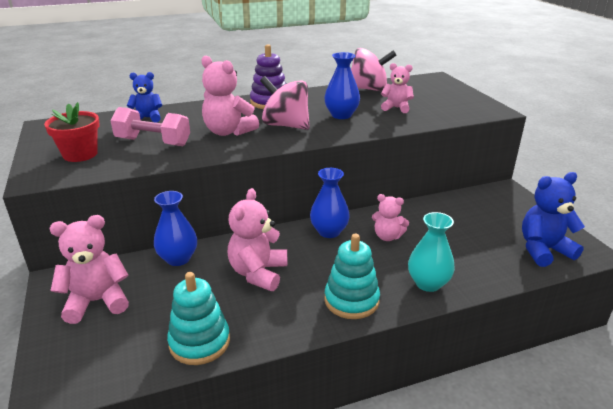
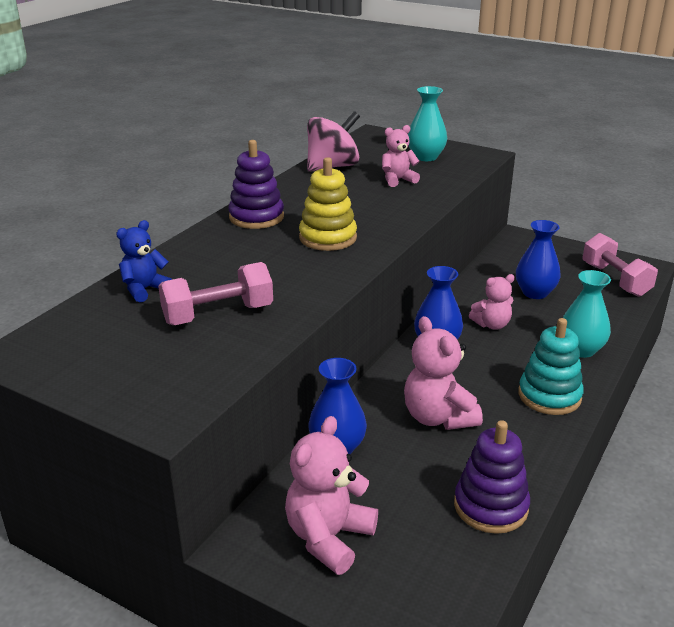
camera: 40 degrees left, 0 degrees up
red flower pot [44,102,100,162] -> none
turquoise stacking toy [167,272,230,365] -> purple stacking toy [454,420,530,534]
pink teddy bear [201,56,259,136] -> none
pink spinning top [260,76,310,130] -> yellow stacking toy [299,157,357,251]
blue vase [324,52,360,119] -> blue vase moved to [516,220,561,299]
blue teddy bear [522,172,585,267] -> pink dumbbell [582,233,658,297]
none -> turquoise vase [408,86,447,161]

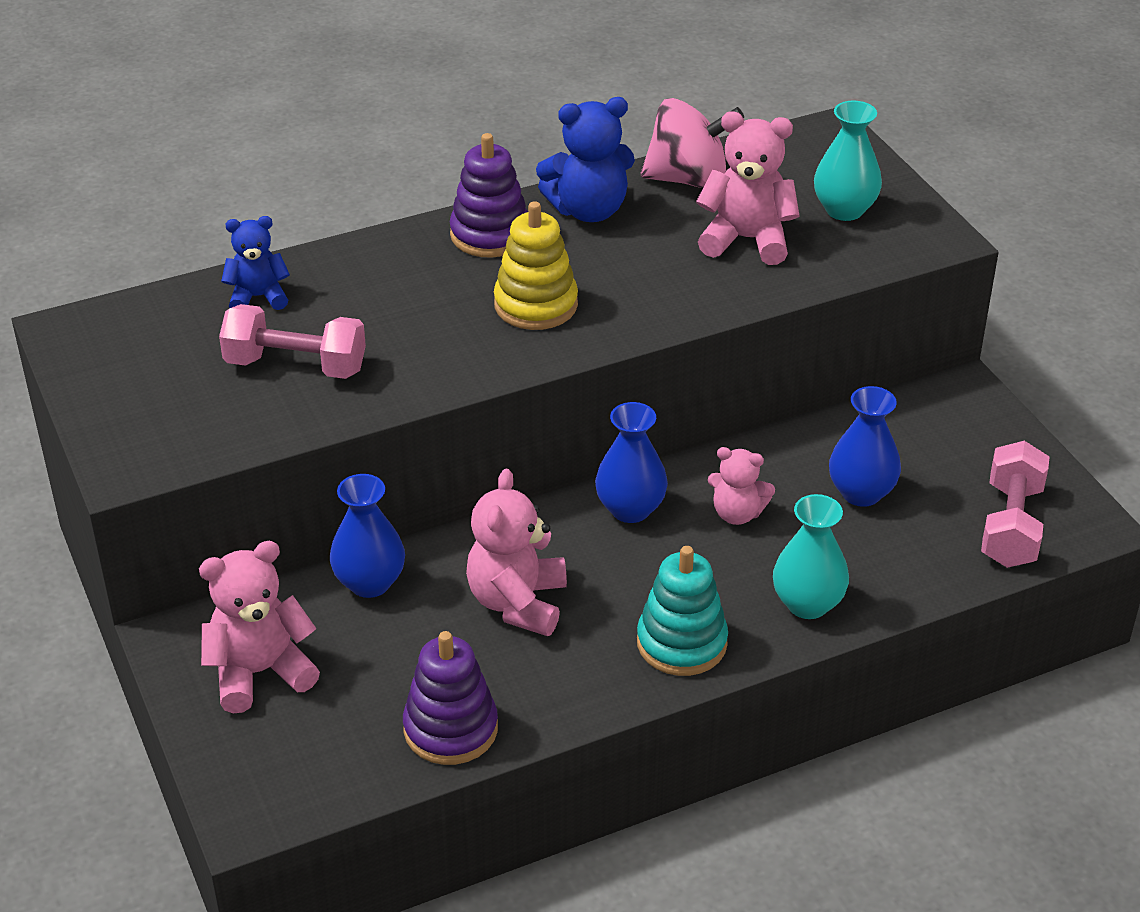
camera: 35 degrees right, 10 degrees up
pink teddy bear [382,125,420,187] -> pink teddy bear [696,111,800,265], size x1.58
none -> blue teddy bear [536,97,635,222]

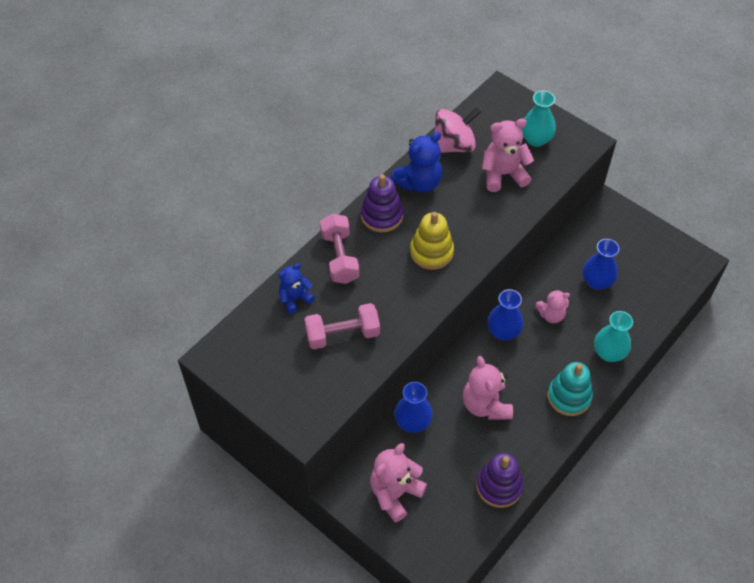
camera: 25 degrees left, 15 degrees up
pink dumbbell [981,441,1050,568] -> pink dumbbell moved to [320,214,359,284]

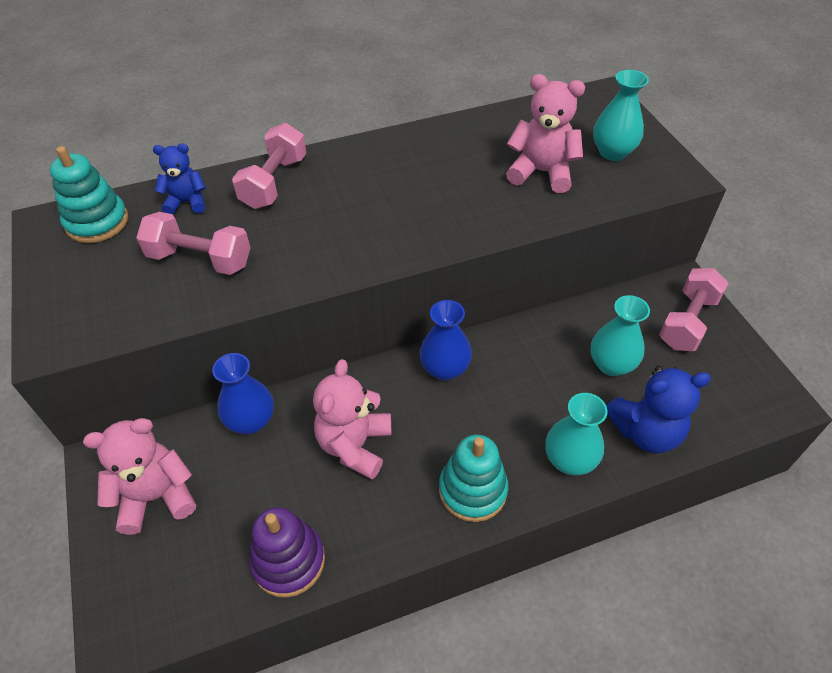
camera: 30 degrees right, 5 degrees down
purple stacking toy [361,174,403,233] -> none
blue teddy bear [390,132,442,192] -> blue teddy bear moved to [607,366,711,453]
yellow stacking toy [410,212,454,270] -> none
pink spinning top [434,107,481,153] -> none
pink teddy bear [535,289,570,323] -> none
blue vase [583,239,619,290] -> turquoise vase [590,295,650,376]
none -> turquoise stacking toy [50,146,128,243]
none -> pink dumbbell [659,268,729,351]

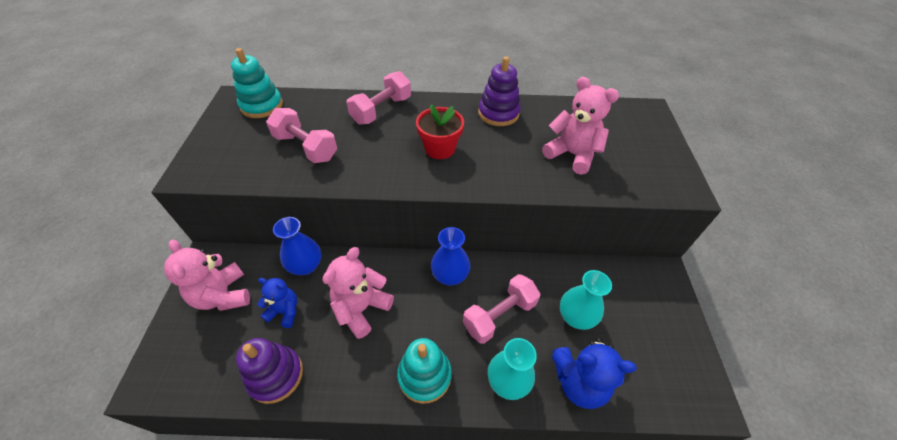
camera: 20 degrees right, 0 degrees up
pink teddy bear [83,418,196,535] -> pink teddy bear turned 120 degrees counterclockwise [164,240,250,311]
blue teddy bear [153,143,206,215] -> blue teddy bear moved to [258,278,297,328]
turquoise vase [593,70,649,161] -> none
pink dumbbell [659,268,729,351] -> pink dumbbell moved to [463,274,540,344]
none -> red flower pot [416,104,464,159]
none -> purple stacking toy [478,57,521,126]

